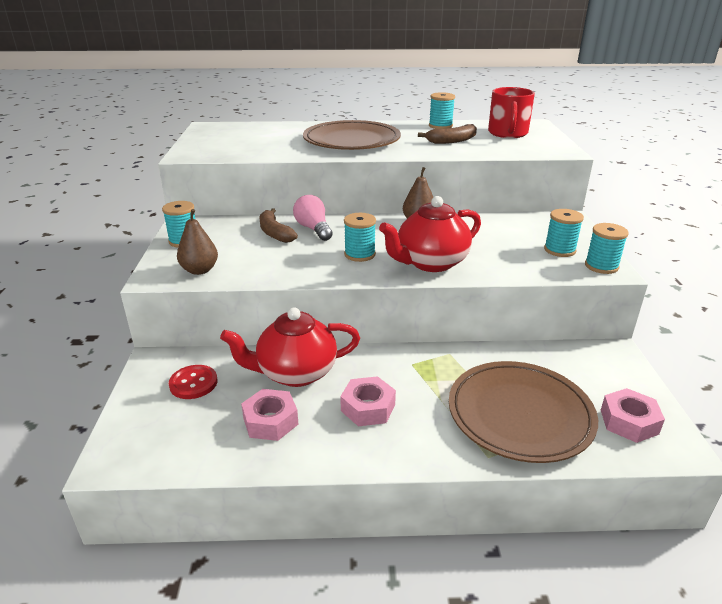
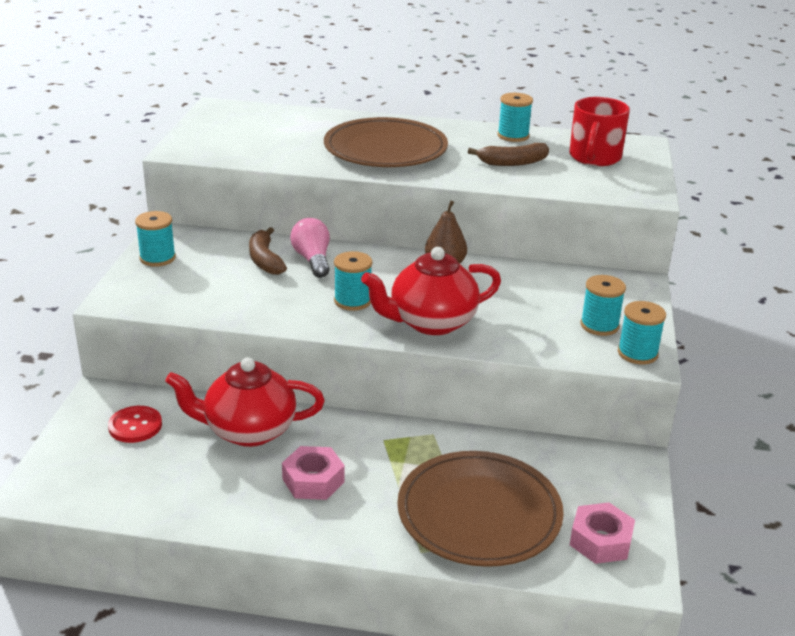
camera: 10 degrees right, 0 degrees up
brown pear [177,209,218,275] -> none
pink nut [241,389,298,441] -> none

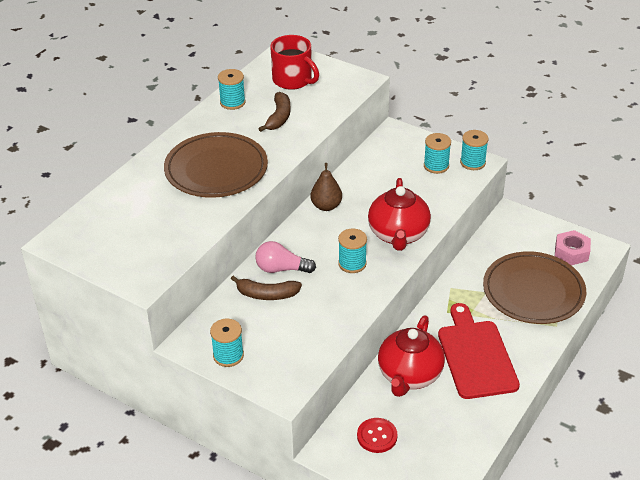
camera: 65 degrees left, 10 degrees up
pink nut [282,446,345,500] -> red cutting board [438,303,520,399]

